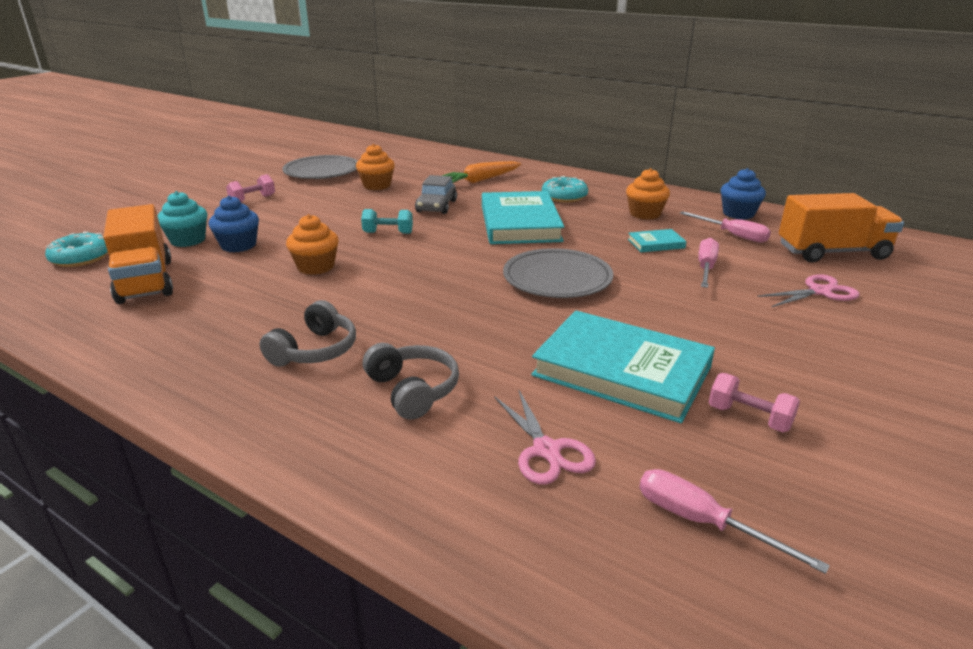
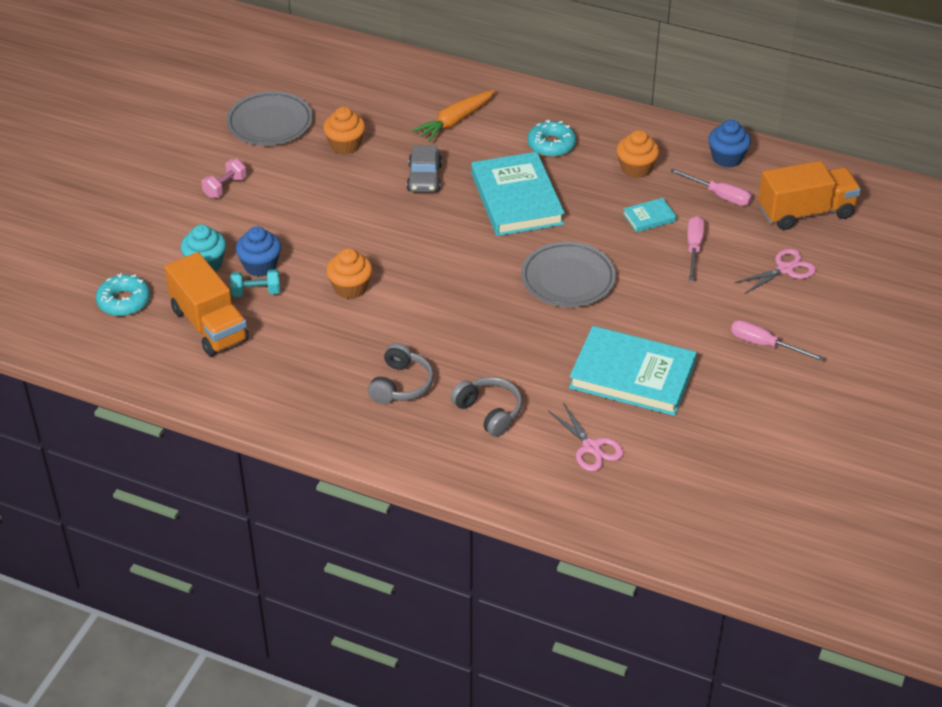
camera: 10 degrees left, 15 degrees up
turquoise dumbbell [361,209,413,234] -> turquoise dumbbell moved to [230,269,280,297]
pink screwdriver [639,469,830,574] -> pink screwdriver moved to [731,320,825,361]
pink dumbbell [709,373,800,432] -> none

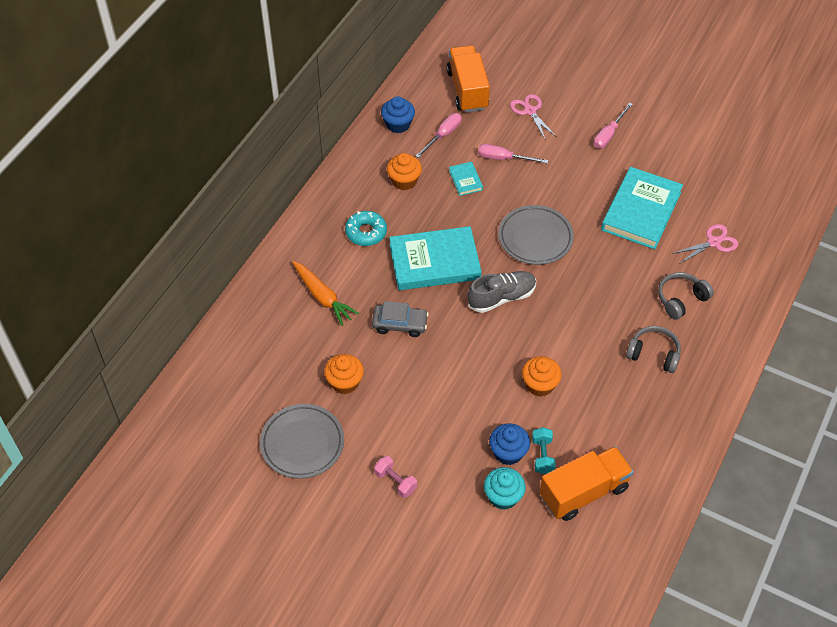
camera: 85 degrees left, 10 degrees up
turquoise donut [96,273,150,316] -> none
none -> grey shoe [468,271,536,313]

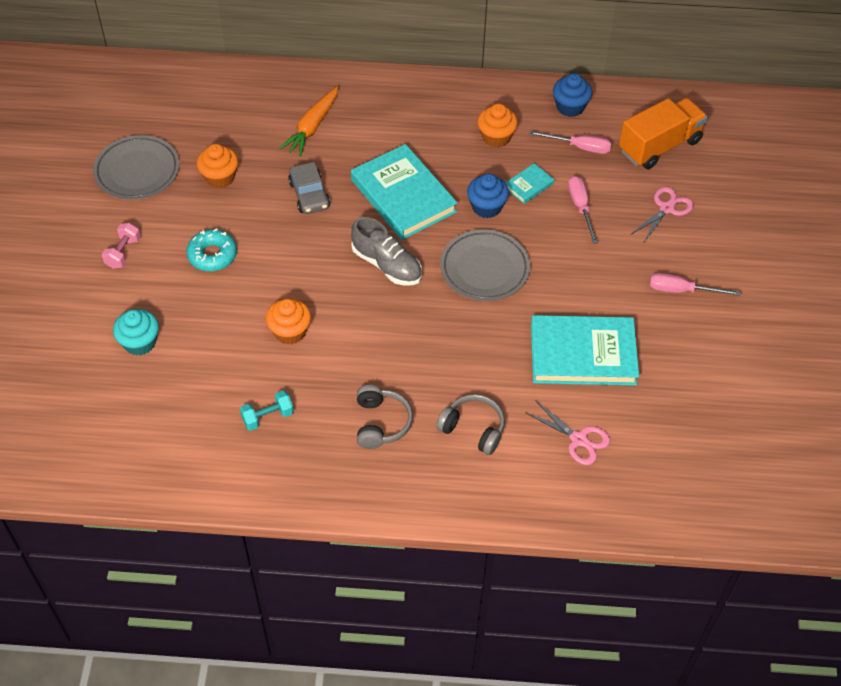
camera: 65 degrees right, 0 degrees up
turquoise donut [345,211,387,246] -> turquoise donut moved to [186,228,237,271]
blue cupcake [489,423,530,465] -> blue cupcake moved to [467,174,509,218]
turquoise dumbbell [532,427,556,474] -> turquoise dumbbell moved to [240,390,294,431]
orange truck [540,446,634,521] -> none

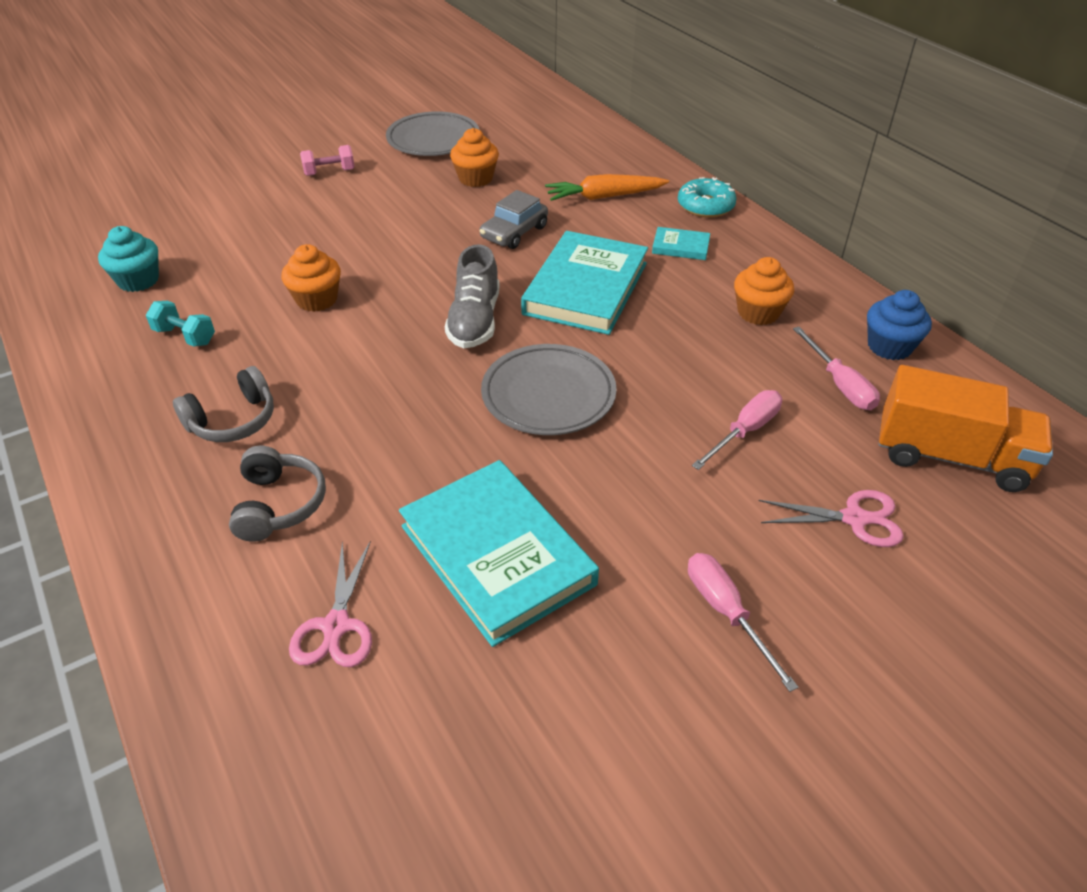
camera: 55 degrees right, 10 degrees down
turquoise cupcake [113,309,159,355] -> turquoise cupcake moved to [98,226,159,292]
turquoise donut [186,228,237,271] -> turquoise donut moved to [678,177,737,218]
blue cupcake [467,174,509,218] -> none
turquoise book [505,163,554,204] -> turquoise book moved to [652,227,710,260]

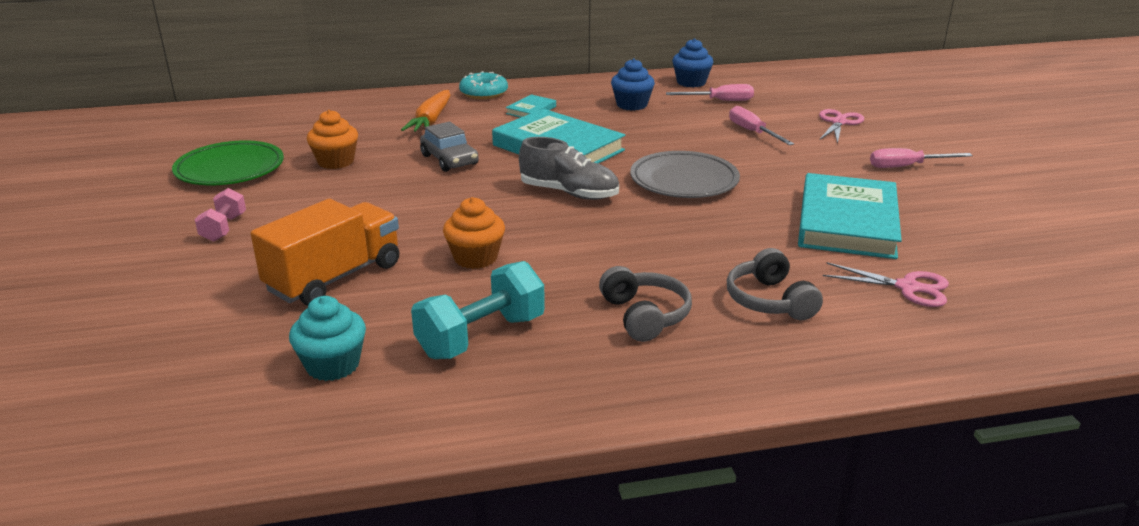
camera: 70 degrees left, 15 degrees down
turquoise dumbbell [146,301,215,346] -> turquoise dumbbell [411,261,545,359], size x1.70
grey headphones [229,446,326,542] -> grey headphones turned 120 degrees counterclockwise [727,248,823,320]
grey plate [386,111,480,156] -> green plate [172,140,284,185]
turquoise book [399,460,599,647] -> turquoise book turned 60 degrees counterclockwise [798,173,902,259]
orange cupcake [734,257,794,325] -> blue cupcake [611,59,655,110]
orange truck [879,365,1053,492] -> orange truck moved to [250,199,399,306]

